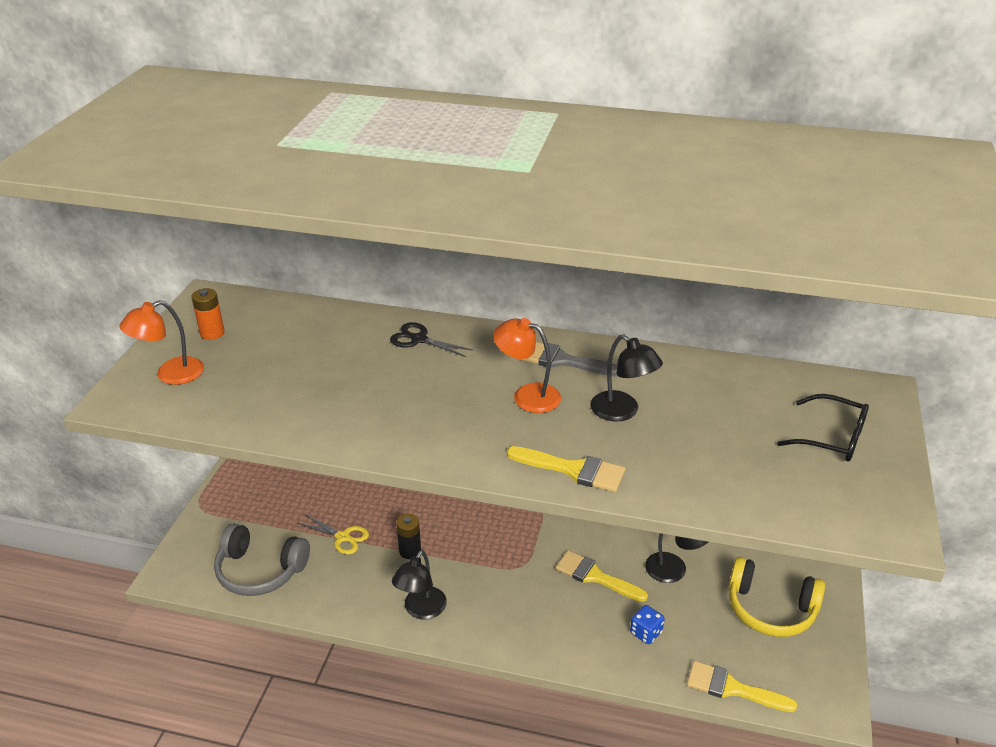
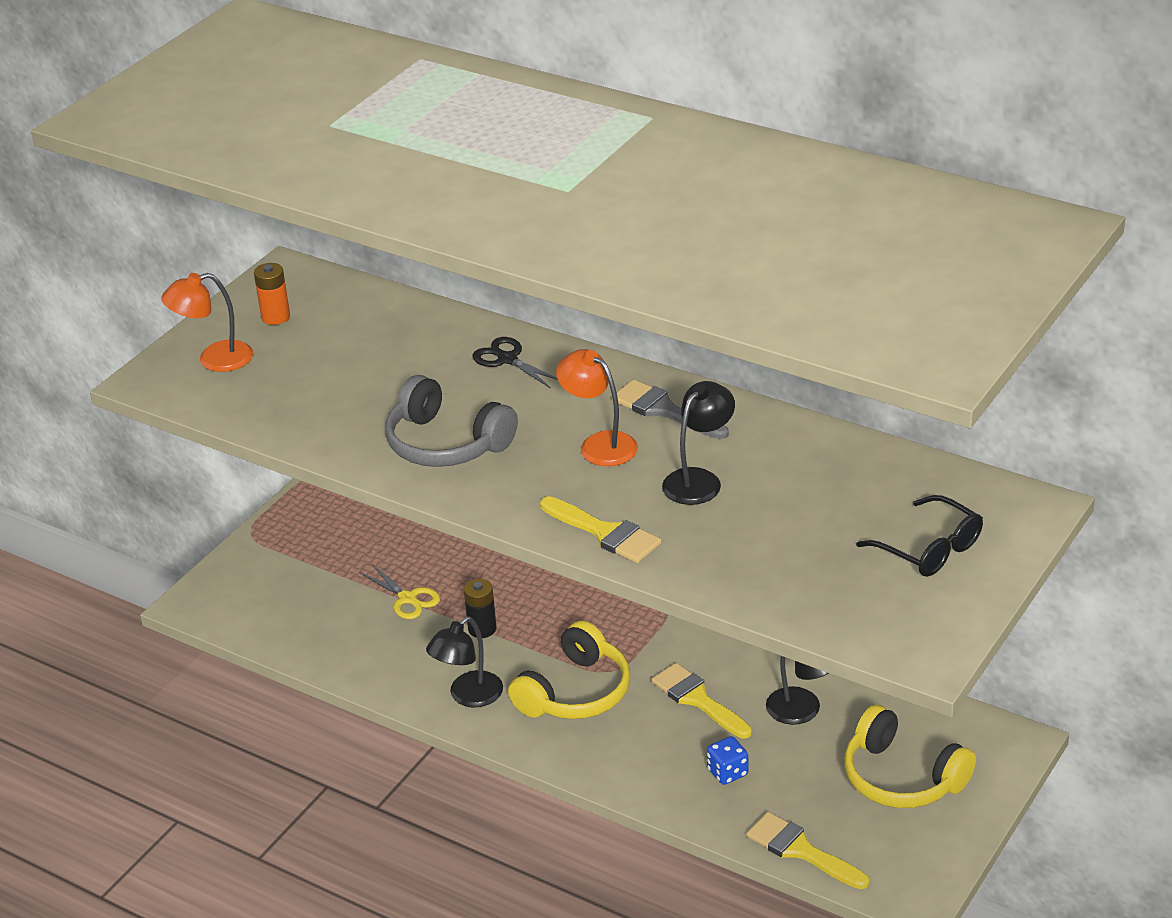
camera: 20 degrees right, 0 degrees up
grey headphones [214,523,310,596] -> grey headphones moved to [385,375,518,467]
black lamp [590,335,663,421] -> black lamp turned 120 degrees counterclockwise [662,381,735,505]
none -> yellow headphones [508,620,630,719]

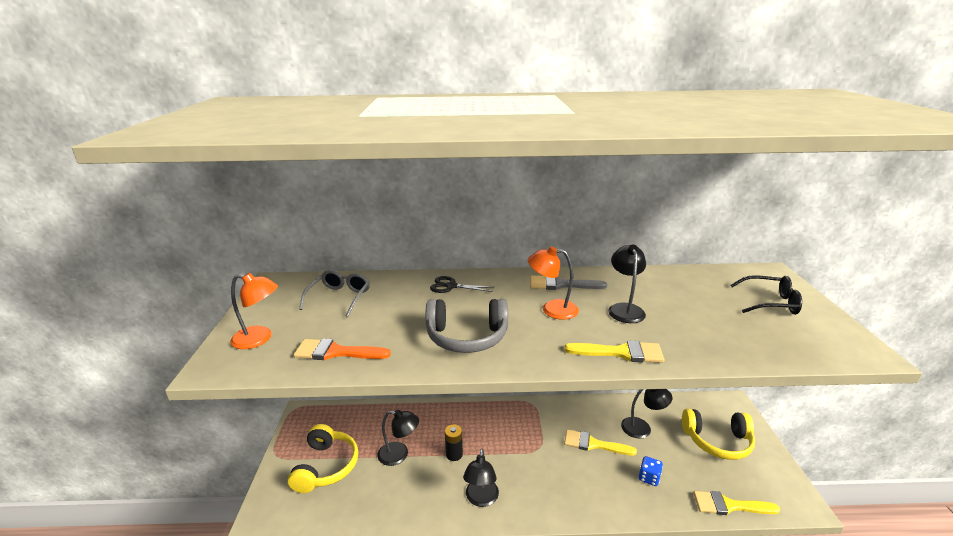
camera: 35 degrees left, 10 degrees down
orange lamp [161,273,253,372] -> orange lamp turned 120 degrees counterclockwise [230,273,278,349]
orange battery [254,263,290,325] -> none
yellow scissors [359,564,440,619] -> black lamp [377,410,419,466]
yellow headphones [508,620,630,719] -> yellow headphones moved to [288,424,358,493]
none -> orange brush [294,338,391,360]
none -> grey glasses [299,270,370,317]

